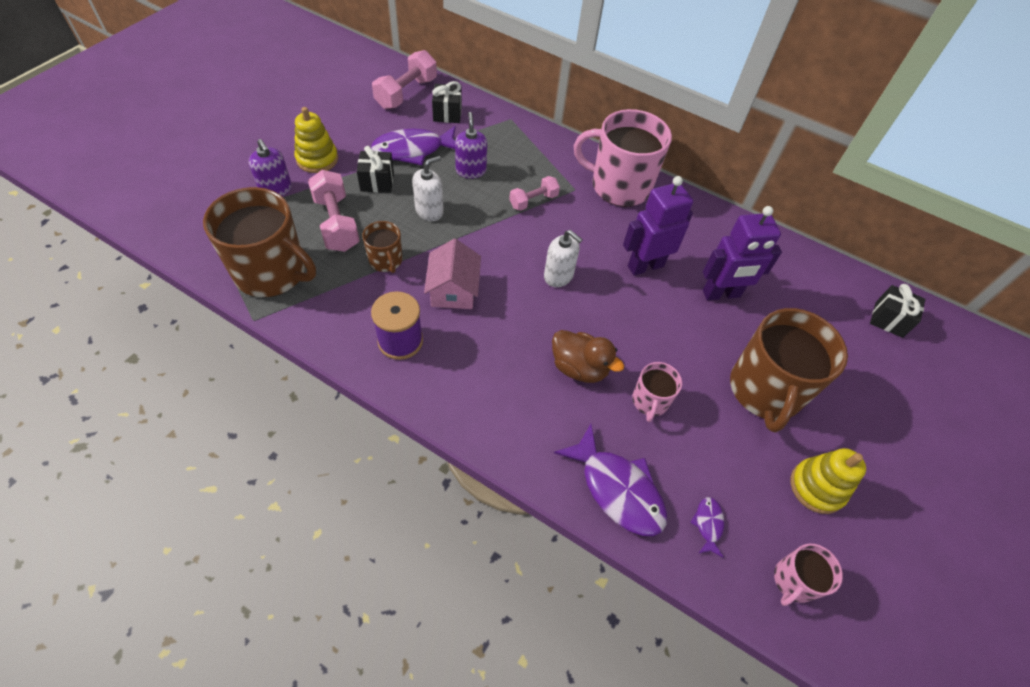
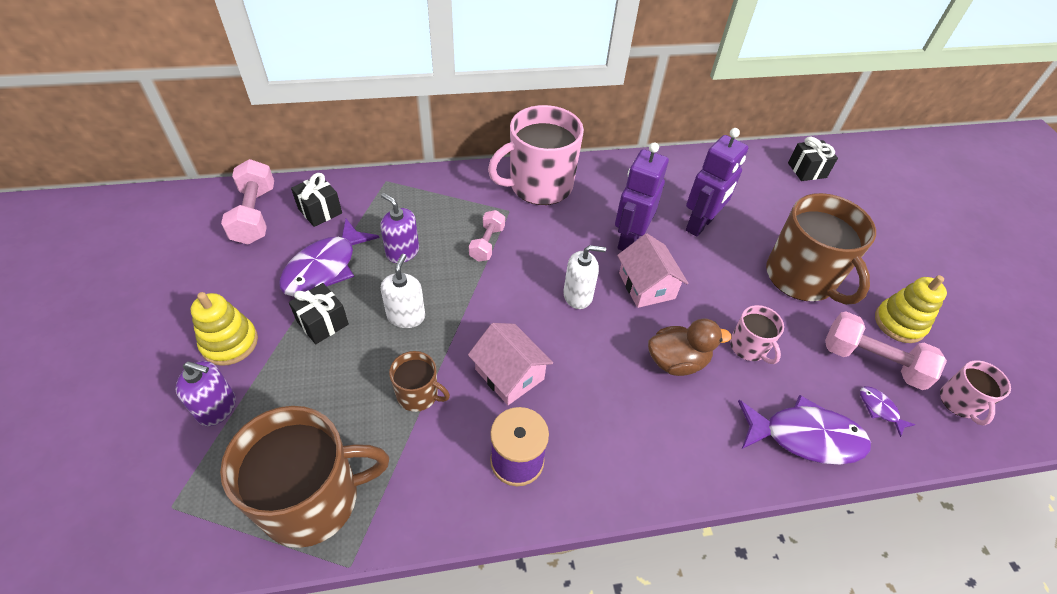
camera: 40 degrees left, 5 degrees down
pink dumbbell [308,170,360,252] -> pink dumbbell moved to [825,312,947,390]
none -> pink house [617,233,688,308]

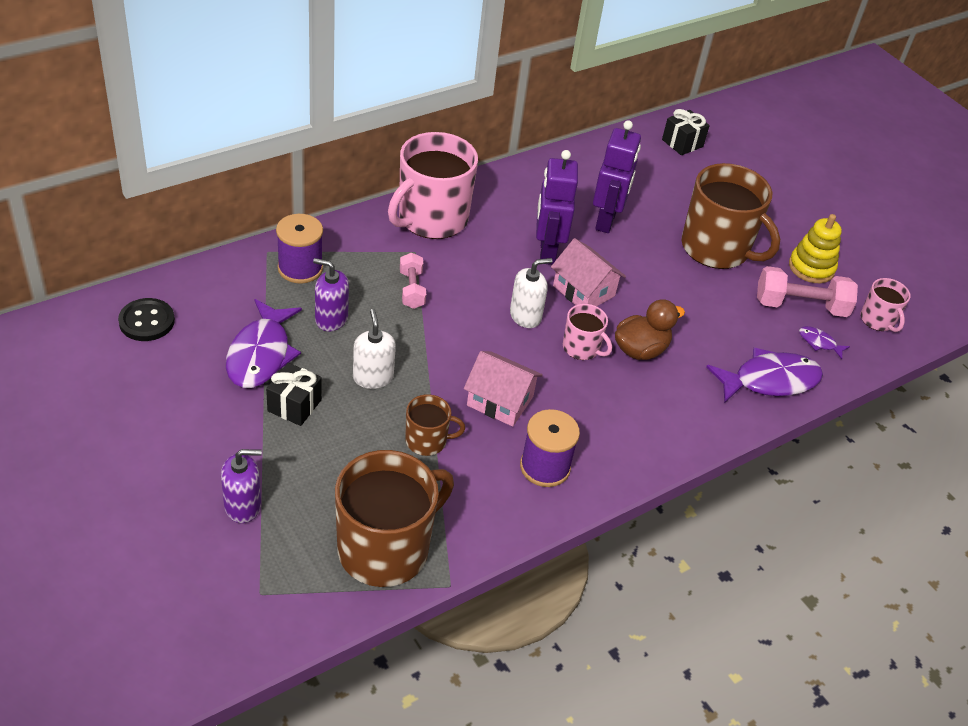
camera: 25 degrees left, 5 degrees down
yellow stacking toy [191,292,258,366] -> none
pink dumbbell [221,159,274,245] -> black button [118,298,175,341]
black gift [291,173,342,227] -> none
pink mug [730,305,784,364] -> pink mug moved to [563,304,612,360]
none -> purple spool [276,214,323,284]

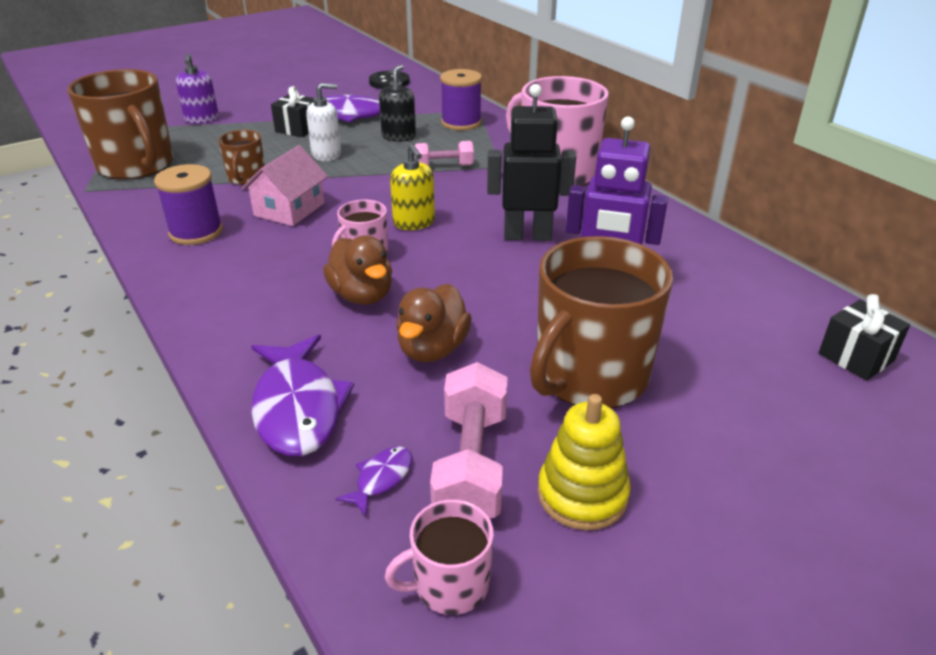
camera: 95 degrees right, 10 degrees down
purple soap dispenser [313,258,349,331] -> black soap dispenser [379,65,416,142]
white soap dispenser [510,258,553,328] -> yellow soap dispenser [390,144,435,230]
purple robot [536,150,578,265] -> black robot [487,84,576,241]
pink house [551,238,626,306] -> none
none -> brown duck [396,284,472,362]

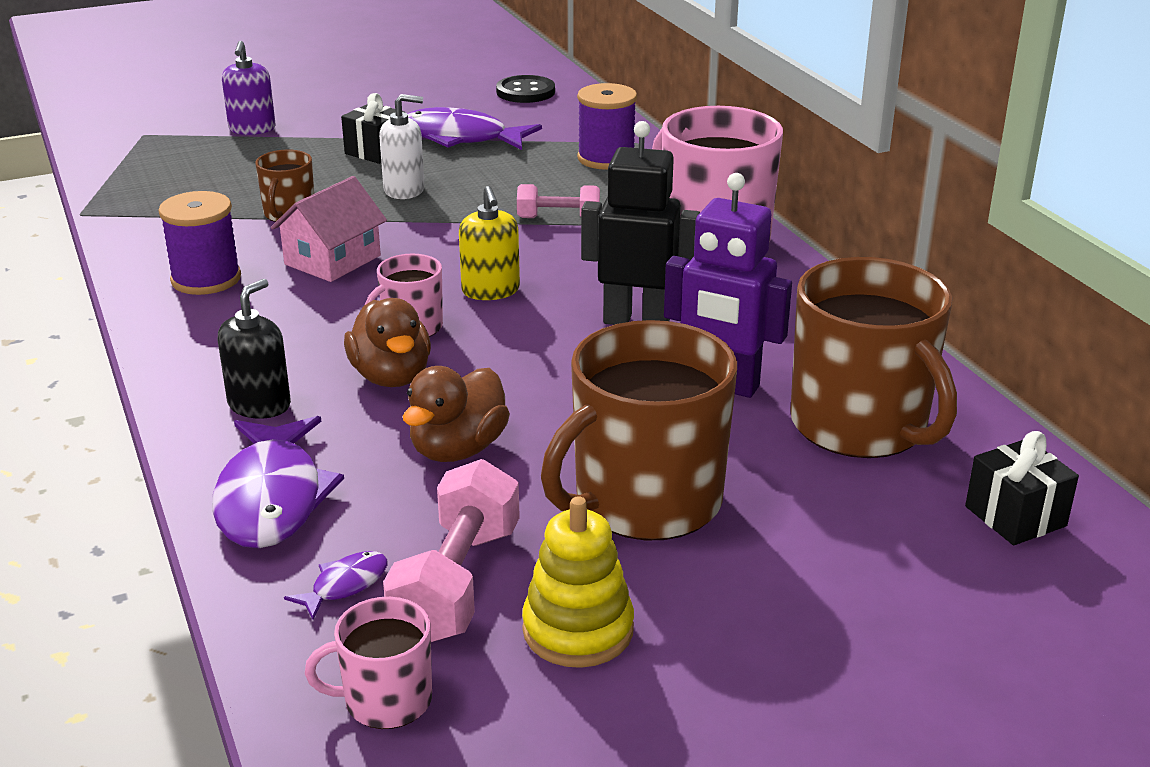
camera: 10 degrees right, 5 degrees down
brown mug [67,69,173,179] -> brown mug moved to [790,257,957,458]
black soap dispenser [379,65,416,142] -> black soap dispenser moved to [218,279,291,419]

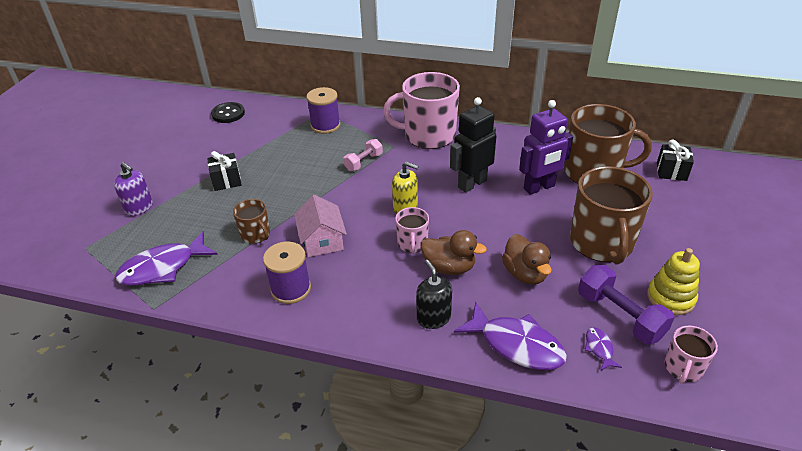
camera: 50 degrees left, 10 degrees up
white soap dispenser [379,94,425,199] -> none
pink dumbbell [383,459,520,642] -> purple dumbbell [578,265,675,344]
purple fish [408,107,542,150] -> purple fish moved to [116,231,218,286]

